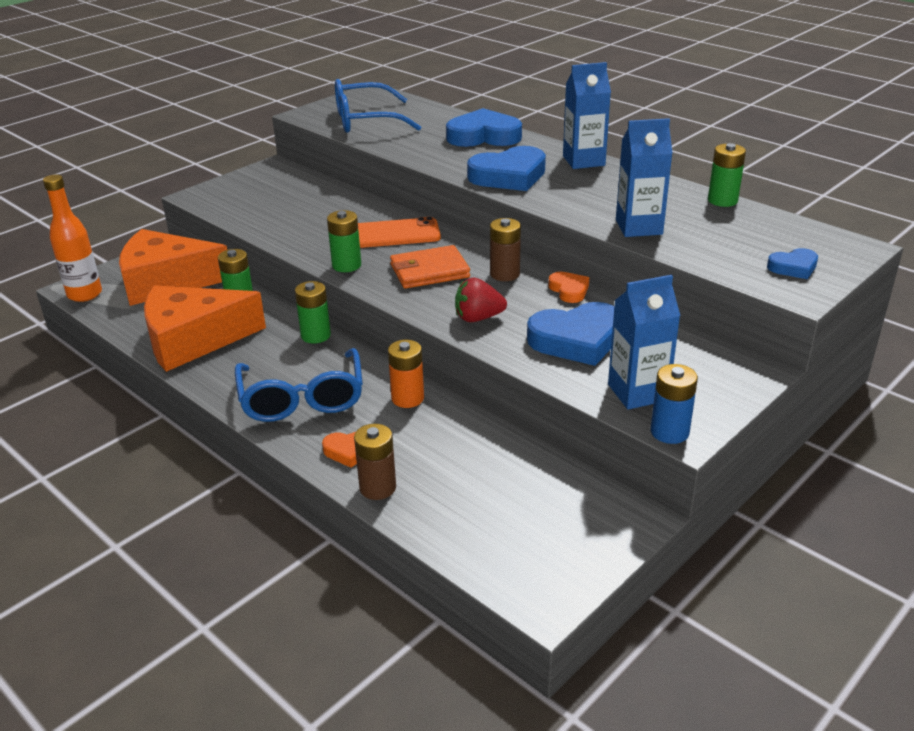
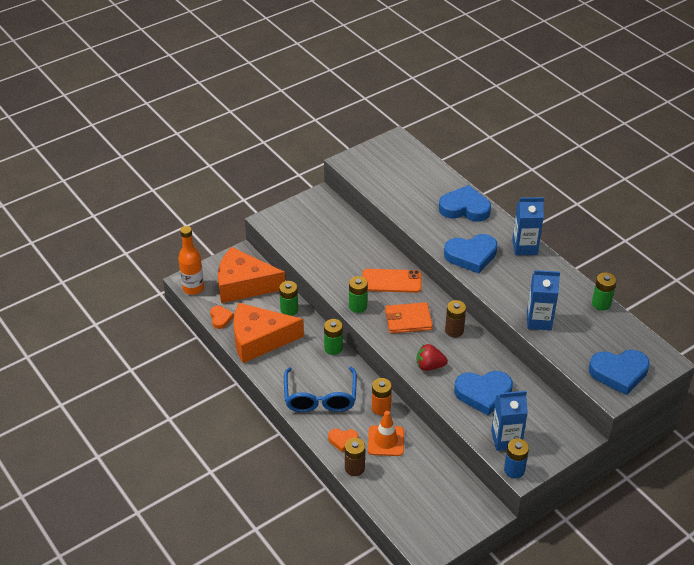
camera: 10 degrees right, 10 degrees up
blue glasses [335,79,421,133] -> none
orange heart [548,272,589,303] -> orange heart moved to [210,306,234,329]
blue heart [767,248,818,279] -> blue heart [589,350,650,395], size x1.92
none -> orange traffic cone [368,411,404,456]

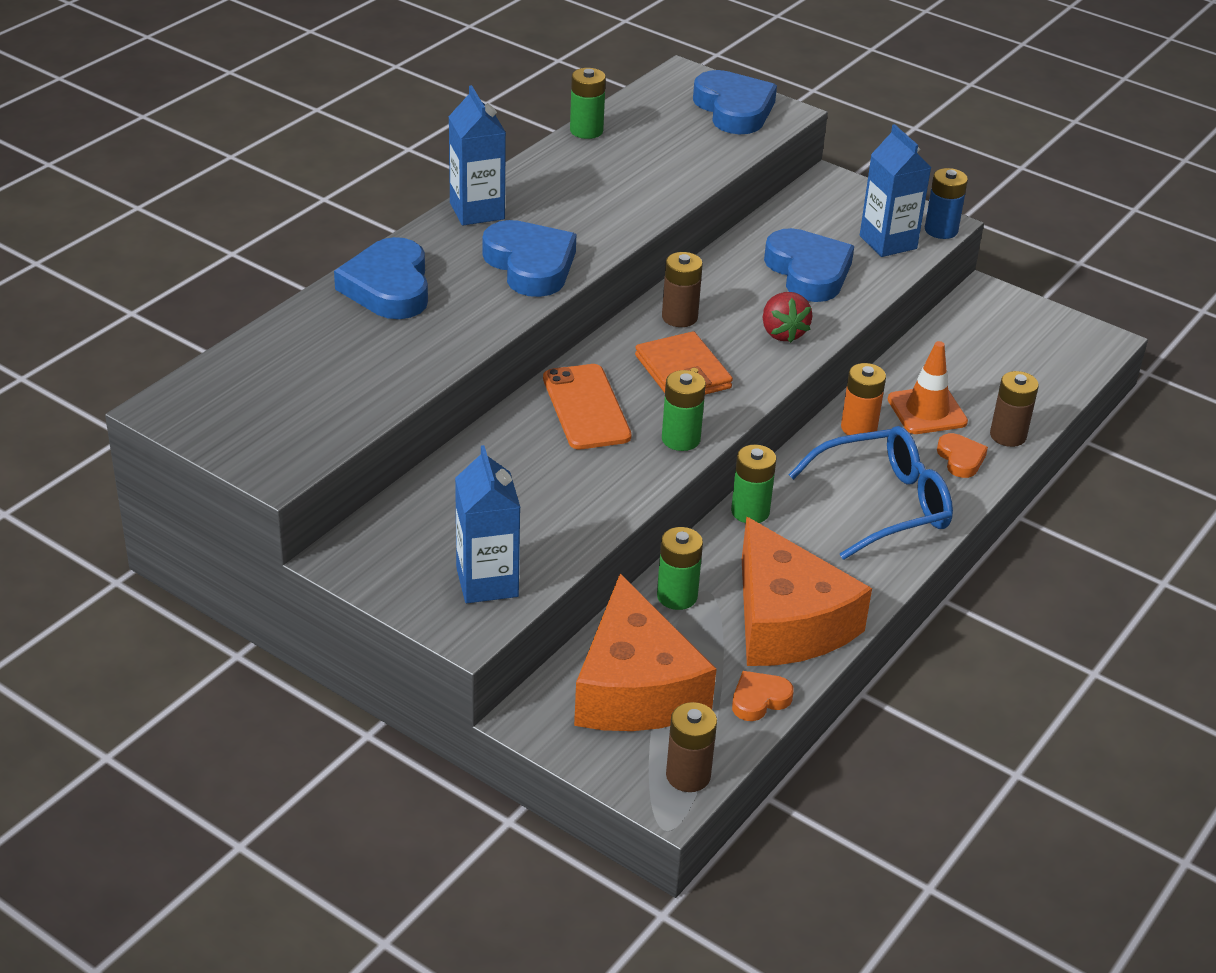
camera: 110 degrees left, 5 degrees down
orange bottle [178,226,204,295] -> brown battery [666,702,717,792]
blue carton [527,270,560,330] -> blue carton moved to [455,445,520,603]

